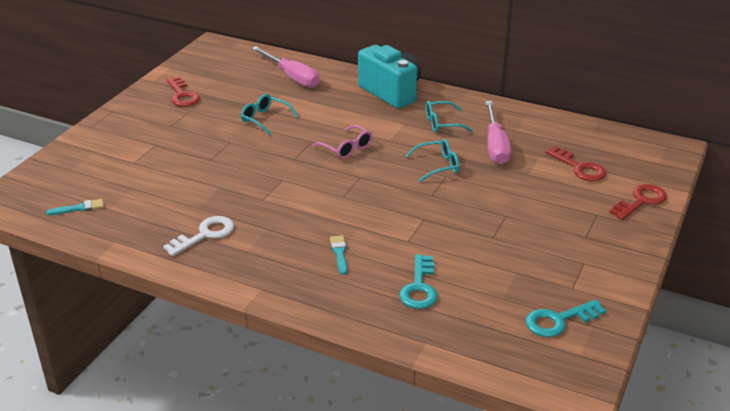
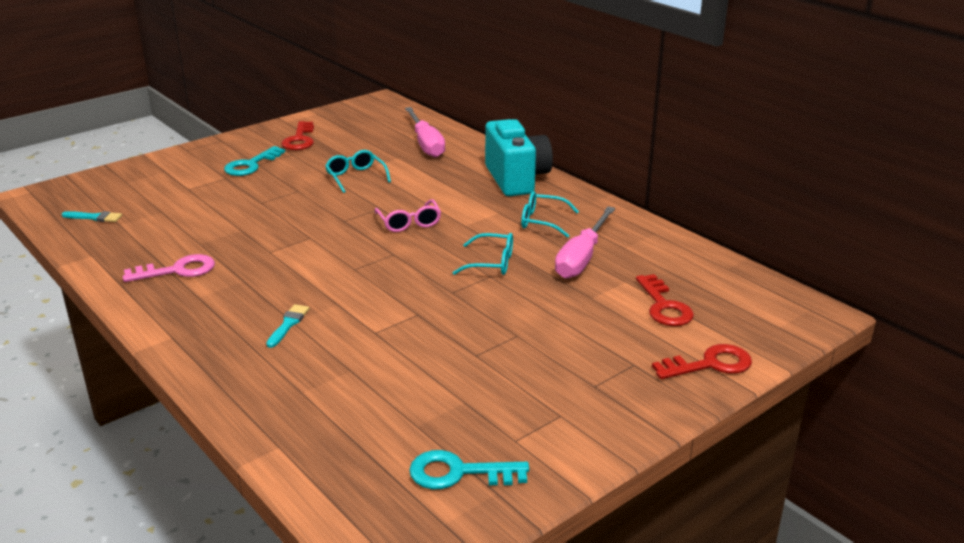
camera: 25 degrees right, 5 degrees down
white key [163,216,234,256] -> pink key [123,254,215,282]
turquoise key [399,254,438,309] -> turquoise key moved to [224,146,285,176]

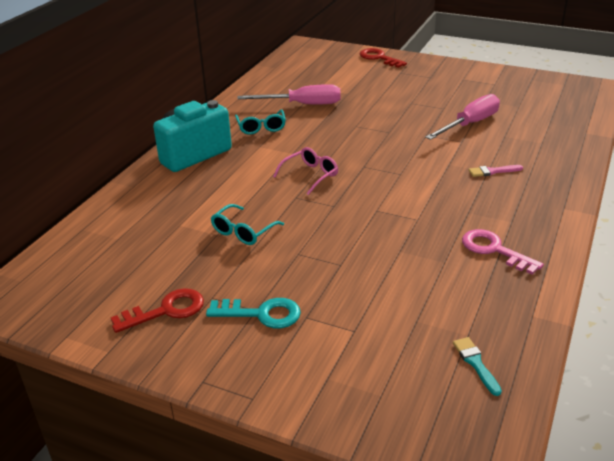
camera: 115 degrees left, 5 degrees up
turquoise brush [266,304,310,348] -> pink brush [469,165,523,177]
pink screwdriver [405,107,445,157] -> pink screwdriver moved to [425,94,500,140]
turquoise key [409,450,529,489] -> none
turquoise glasses [452,233,513,275] -> none
red key [636,274,694,326] -> none

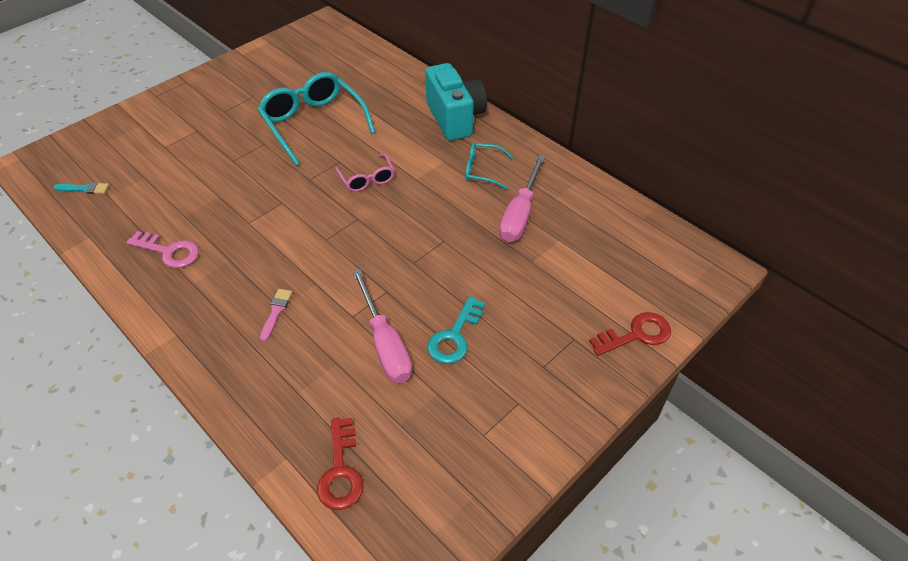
camera: 110 degrees right, 15 degrees up
red key [111,288,204,333] -> red key moved to [317,418,364,510]
turquoise key [206,298,301,328] -> turquoise key moved to [427,296,485,364]
turquoise glasses [211,204,284,245] -> turquoise glasses [258,72,376,165], size x1.92
pink key [462,229,544,275] -> pink key turned 45 degrees clockwise [126,231,199,268]

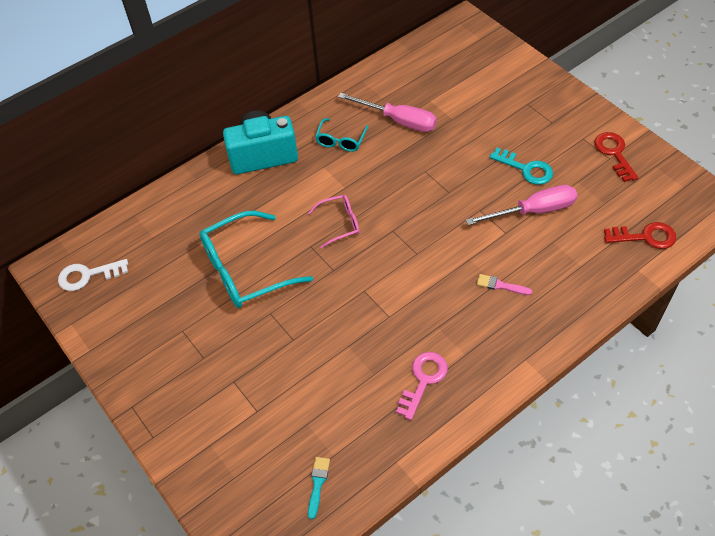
camera: 80 degrees left, 5 degrees up
red key [589,312,671,356] -> red key moved to [594,132,638,182]
none -> white key [58,259,128,291]

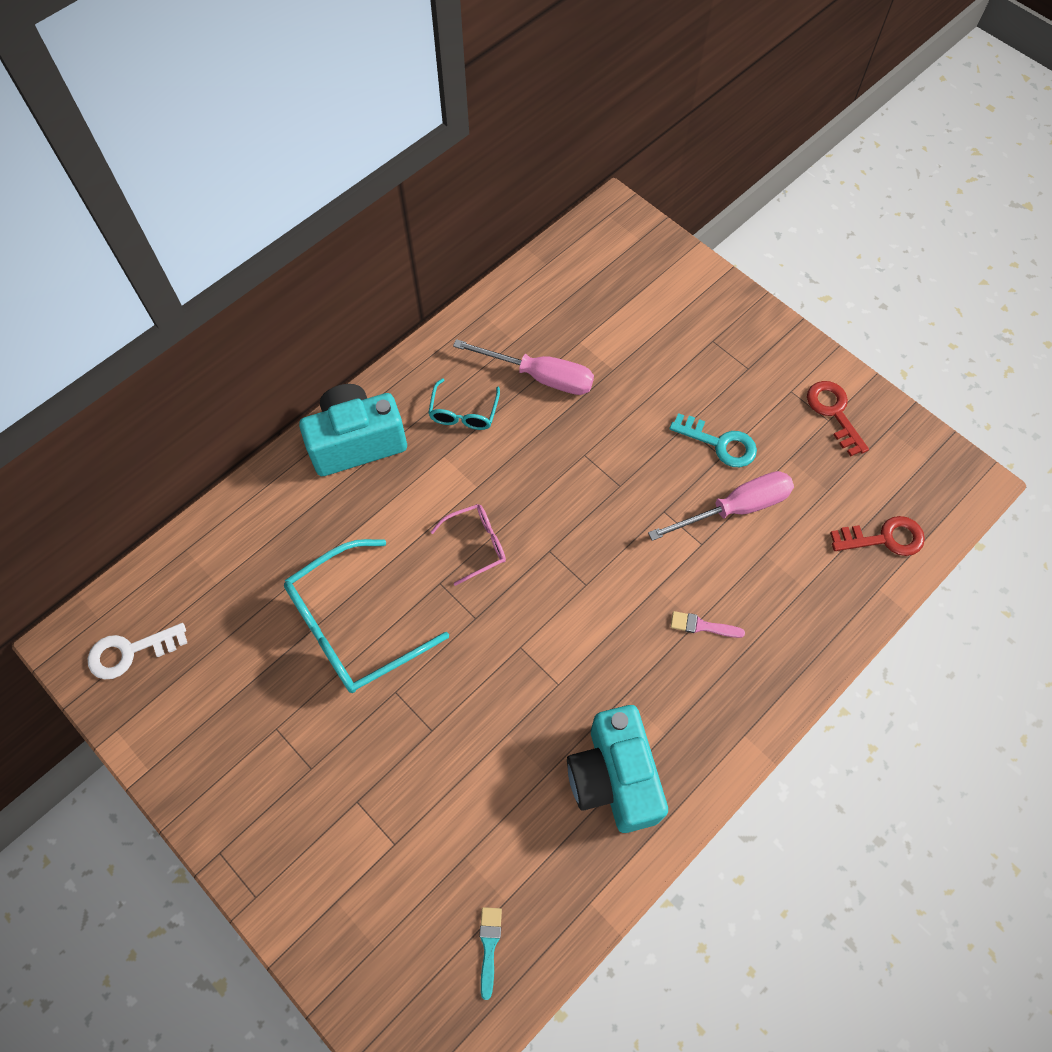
camera: 10 degrees left, 10 degrees up
pink key [396,352,448,420] -> turquoise camera [567,705,668,833]

